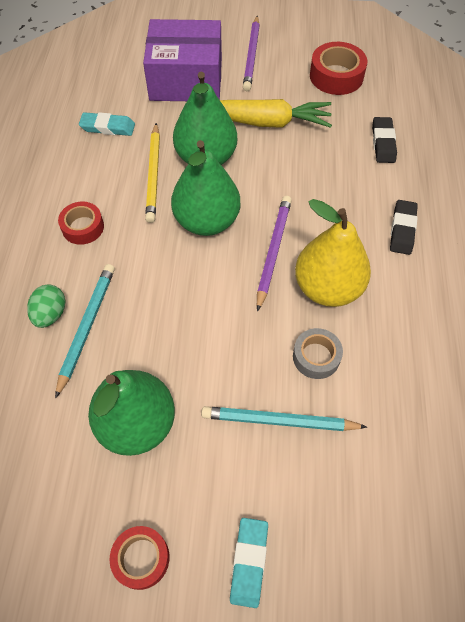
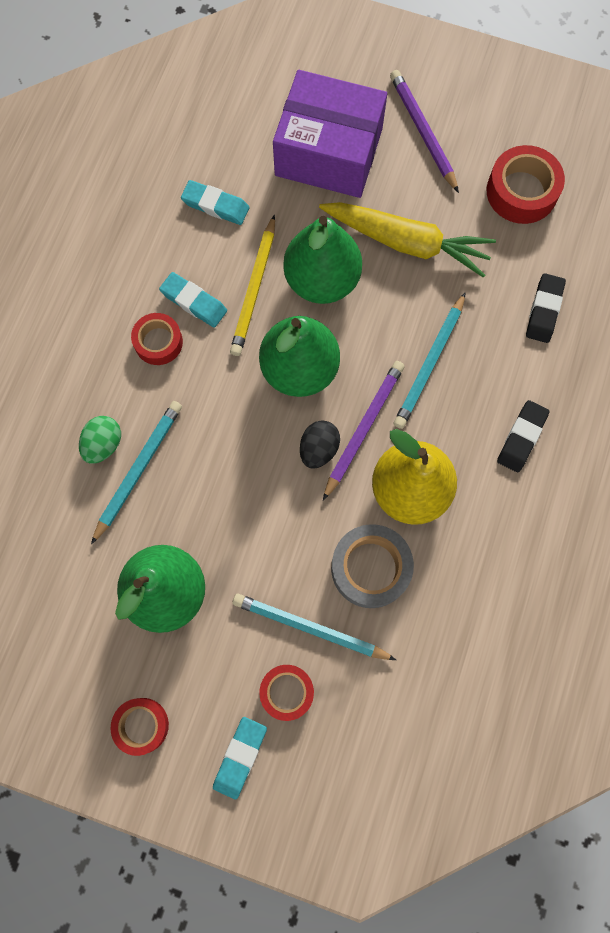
camera: 15 degrees right, 15 degrees up
purple pencil [243,16,260,91] -> purple pencil turned 135 degrees clockwise [390,70,459,193]
grey tape [293,328,343,379] -> grey tape [331,524,414,608], size x1.53
none -> turquoise eraser [159,272,227,328]
none -> red tape [259,665,314,721]
none -> black egg [300,420,340,468]
none -> turquoise pencil [394,292,466,429]

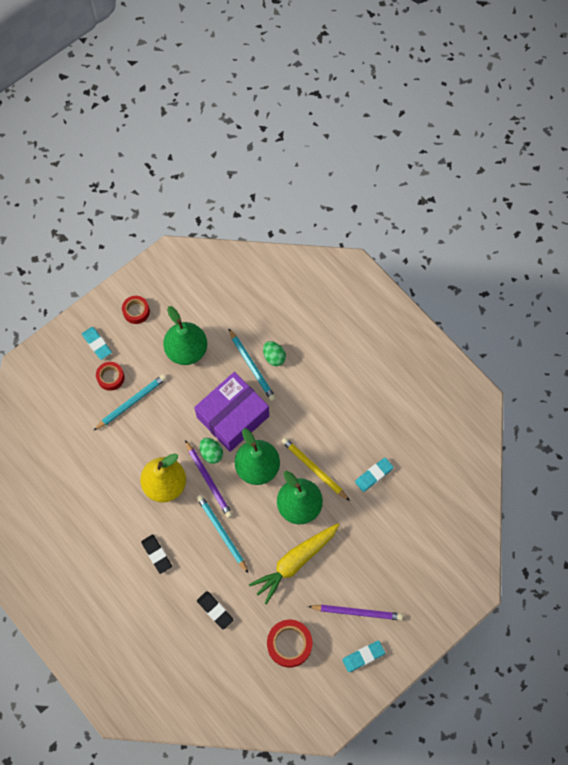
camera: 120 degrees right, 5 degrees down
red tape [131,313,183,365] -> none
turquoise eraser [159,272,227,328] -> turquoise eraser moved to [342,641,385,672]
purple box [273,70,387,198] -> purple box moved to [194,372,269,452]
black egg [300,420,340,468] -> green egg [200,438,223,464]
grey tape [331,524,414,608] -> none

